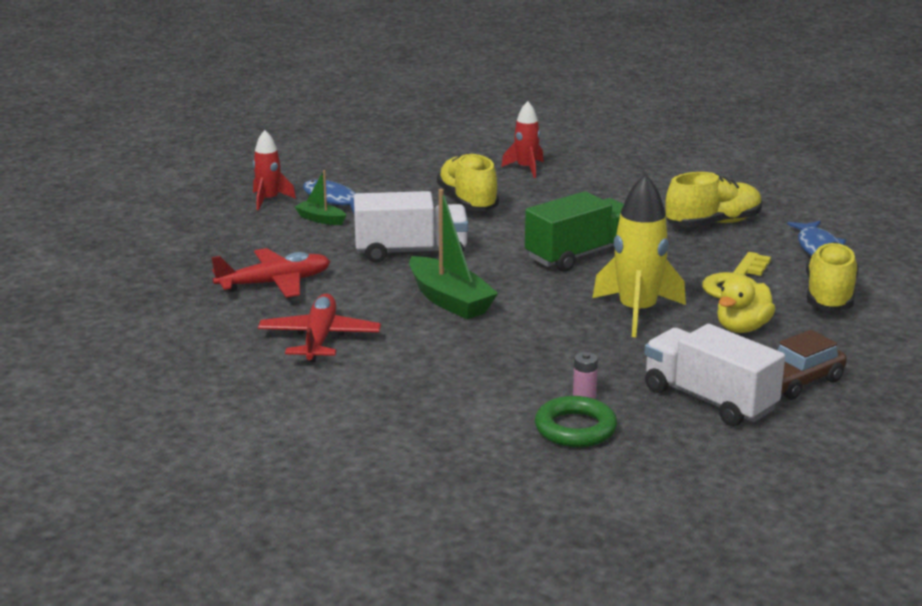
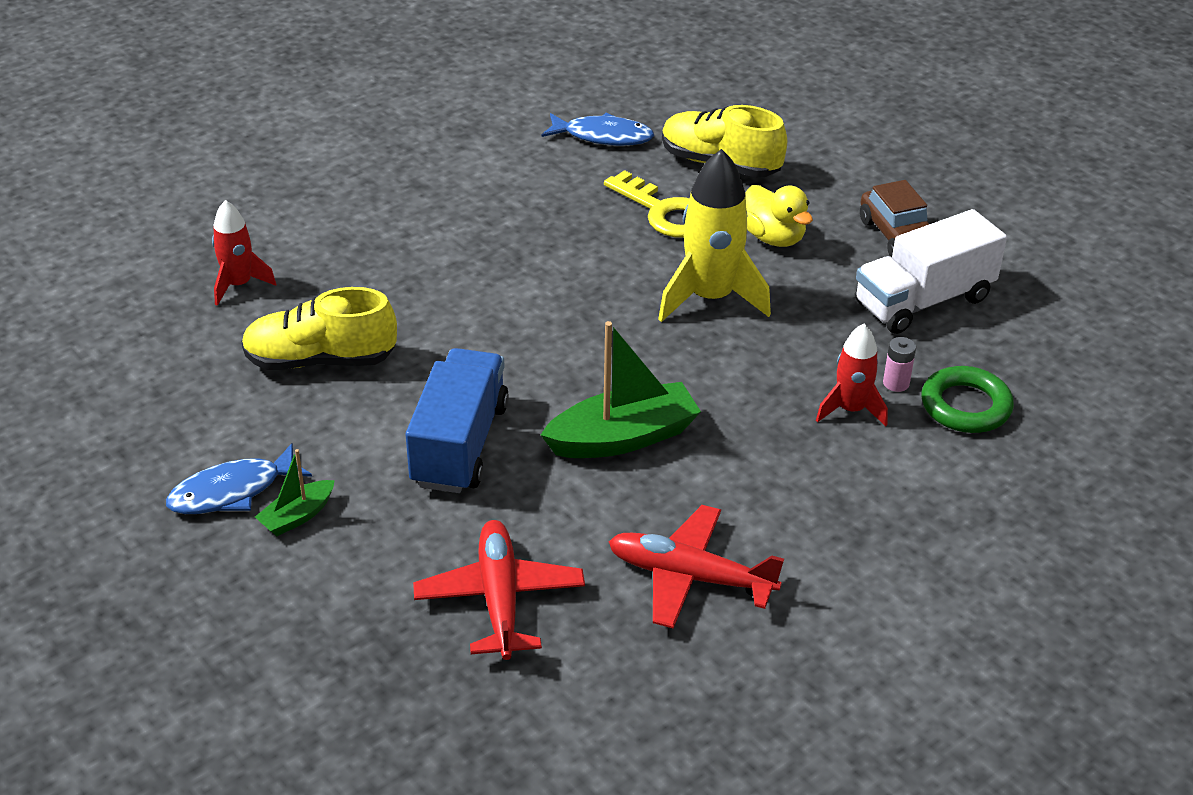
camera: 75 degrees left, 15 degrees up
red rocket [253,130,296,211] -> red rocket moved to [816,324,888,426]
white truck [354,191,468,263] -> blue truck [405,348,509,493]
green truck [525,191,624,272] -> none
yellow shoe [666,172,762,228] -> none

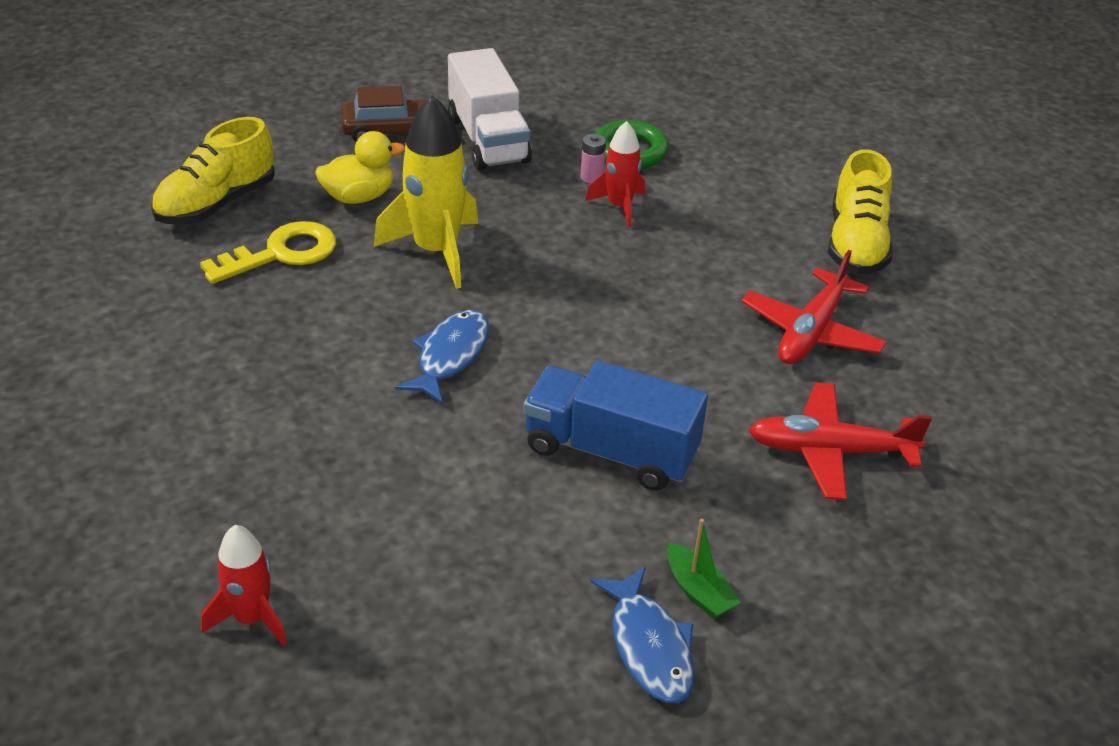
camera: 80 degrees left, 0 degrees up
yellow shoe [241,287,397,370] -> yellow shoe moved to [828,149,893,274]
green boat [541,321,701,458] -> none
blue fish [542,113,654,146] -> blue fish moved to [395,310,489,403]

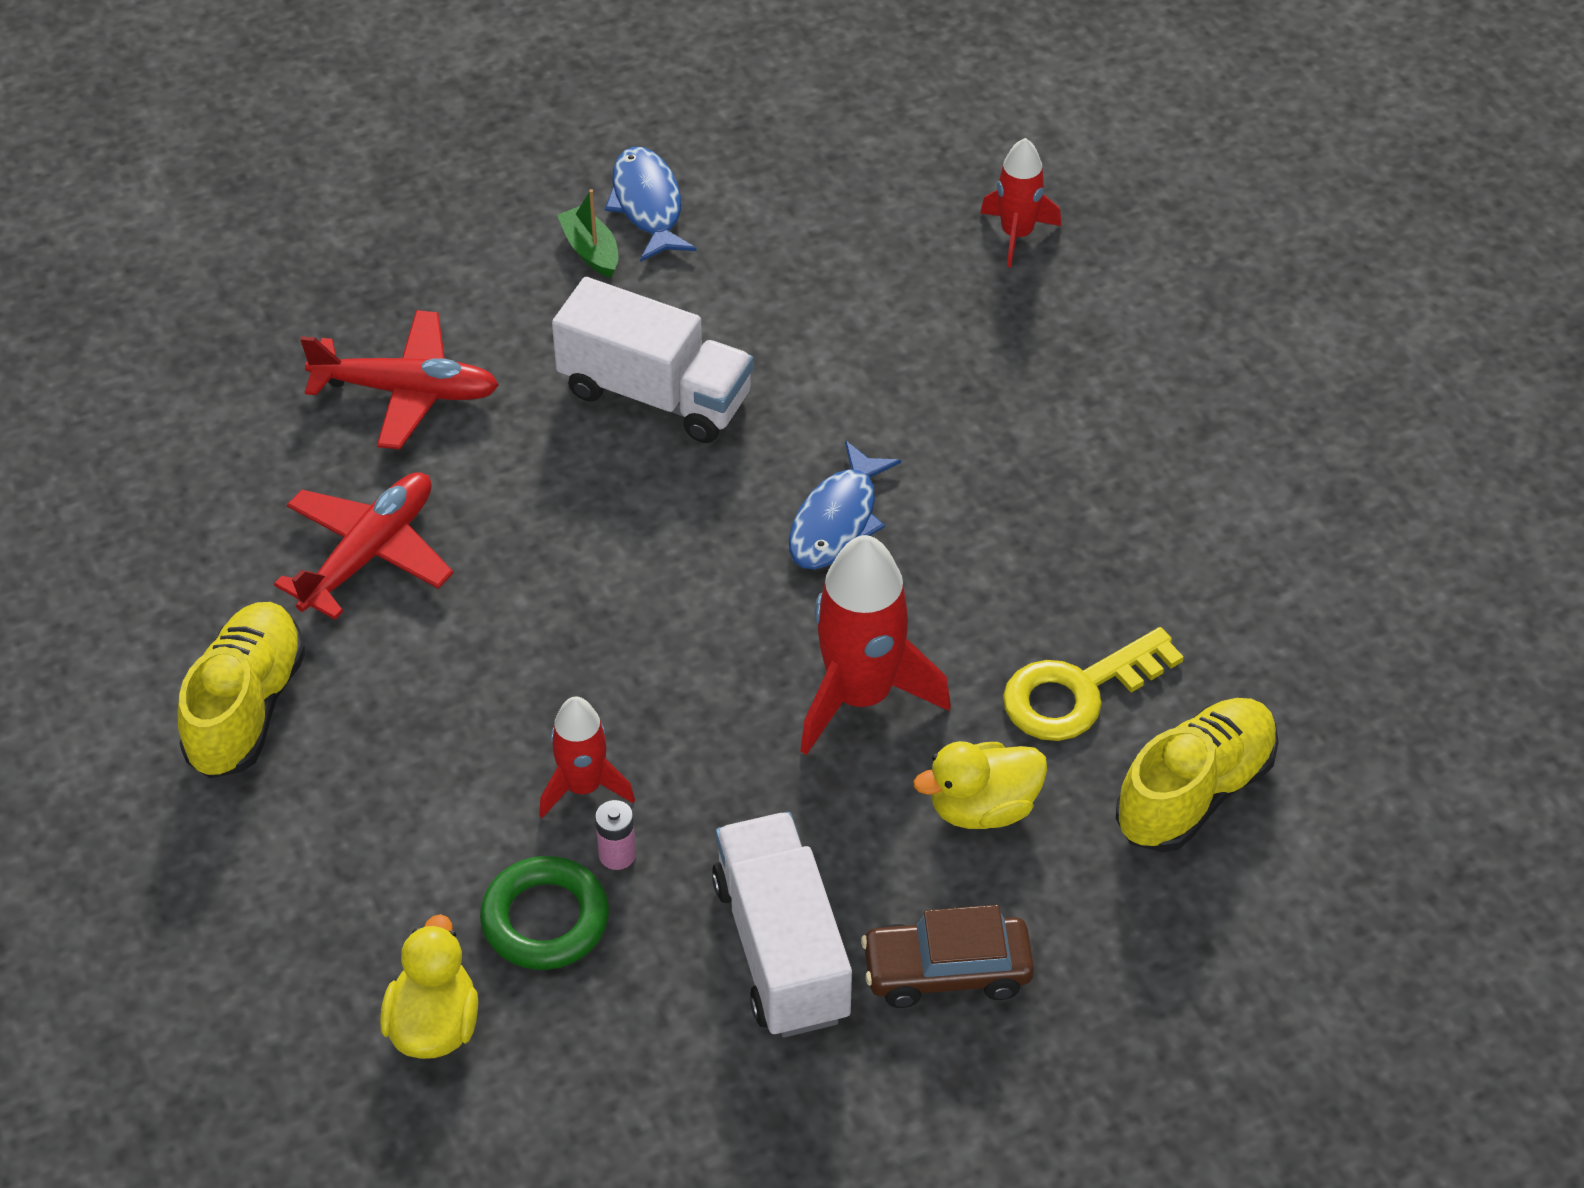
camera: 175 degrees left, 10 degrees up
yellow rocket [374,95,478,289] -> red rocket [800,535,951,755]
blue truck [523,360,708,491] -> white truck [552,277,754,443]
none -> yellow duck [380,914,478,1059]

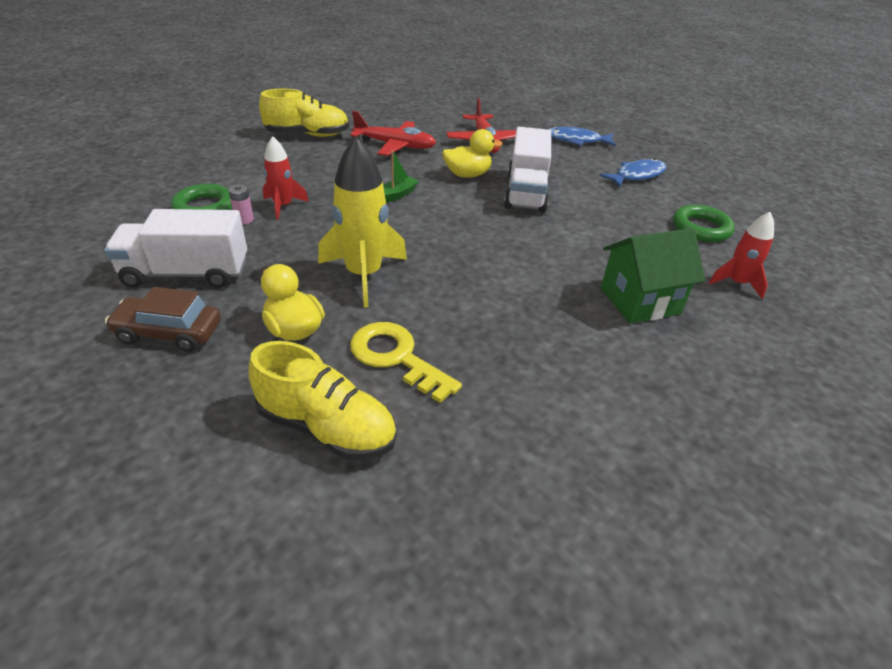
camera: 70 degrees right, 10 degrees down
yellow duck [380,914,478,1059] -> yellow duck moved to [442,129,503,178]
green boat [557,189,618,278] -> green boat moved to [383,150,419,203]
white truck [712,812,852,1038] -> white truck turned 150 degrees counterclockwise [104,209,247,288]
blue fish [789,441,901,569] -> blue fish moved to [548,127,616,146]
red rocket [800,535,951,755] -> yellow rocket [318,137,407,308]
brown car [861,905,1034,1008] -> brown car turned 60 degrees counterclockwise [105,287,221,352]
none -> green house [601,228,705,324]
none -> green ring [673,205,735,242]

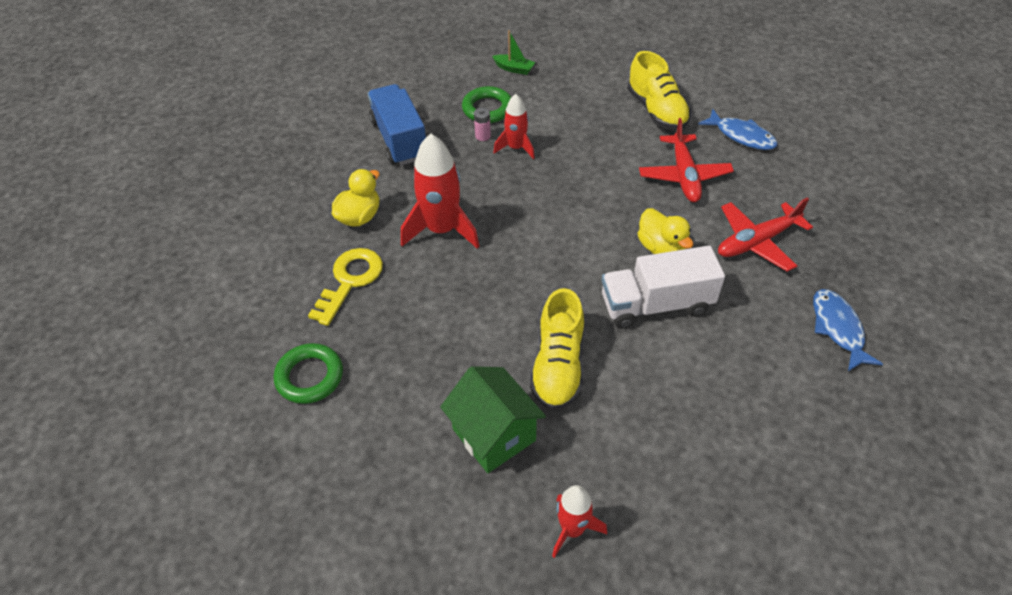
camera: 75 degrees right, 10 degrees up
white truck [104,209,247,288] -> blue truck [368,84,426,165]
brown car [105,287,221,352] -> none
yellow shoe [249,341,396,460] -> yellow shoe moved to [530,288,584,410]
yellow rocket [318,137,407,308] -> red rocket [401,133,480,249]
green boat [383,150,419,203] -> green boat moved to [492,30,535,75]
blue fish [599,159,666,187] -> blue fish moved to [698,109,778,150]
green ring [673,205,735,242] -> green ring moved to [274,343,343,404]

